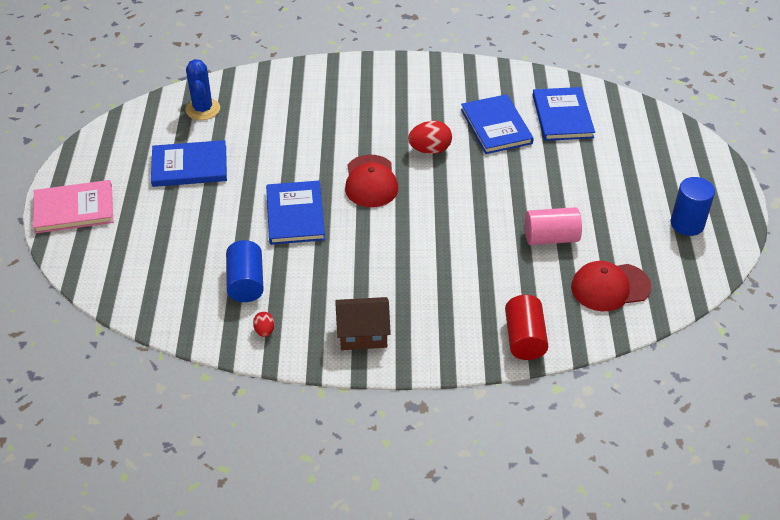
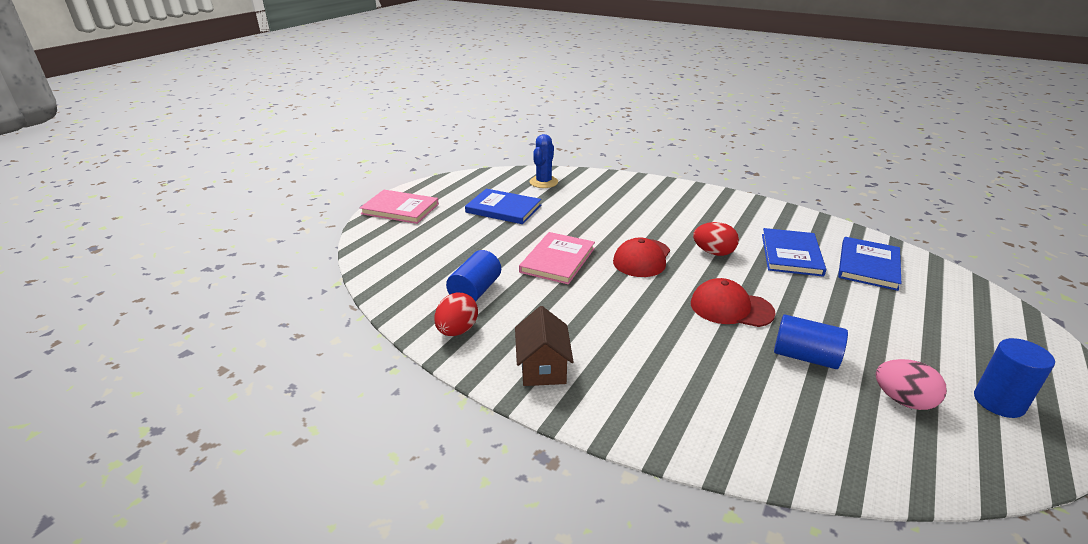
camera: 30 degrees right, 15 degrees down
red egg [253,312,275,337] -> red egg [434,292,478,336], size x1.80
blue book [266,181,325,245] -> pink book [519,232,595,284]
brown house [335,297,391,350] -> brown house turned 60 degrees clockwise [515,306,573,386]
red cylinder [505,295,548,360] -> none
pink cylinder [525,207,582,245] -> blue cylinder [774,315,848,369]
red cap [571,261,651,311] -> red cap moved to [691,278,776,327]
none -> pink egg [875,359,947,410]

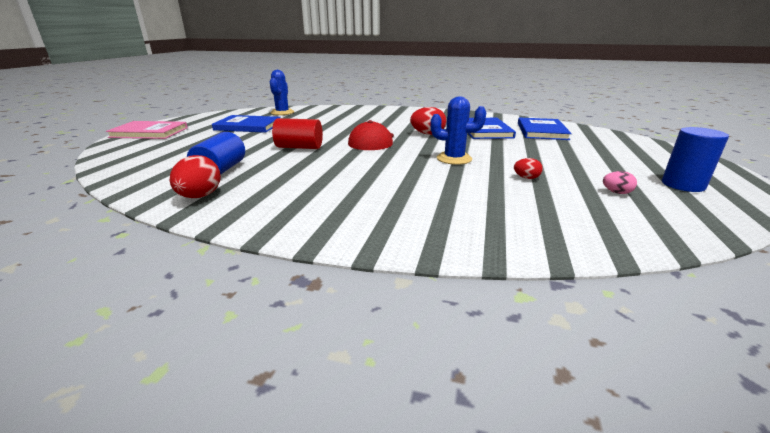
camera: 15 degrees left, 5 degrees down
brown house [515,306,573,386] -> none
pink book [519,232,595,284] -> red cylinder [272,118,323,149]
red cap [691,278,776,327] -> blue cactus [431,96,486,165]
blue cylinder [774,315,848,369] -> red egg [514,158,543,179]
pink egg [875,359,947,410] -> pink egg [603,171,637,194], size x0.55

